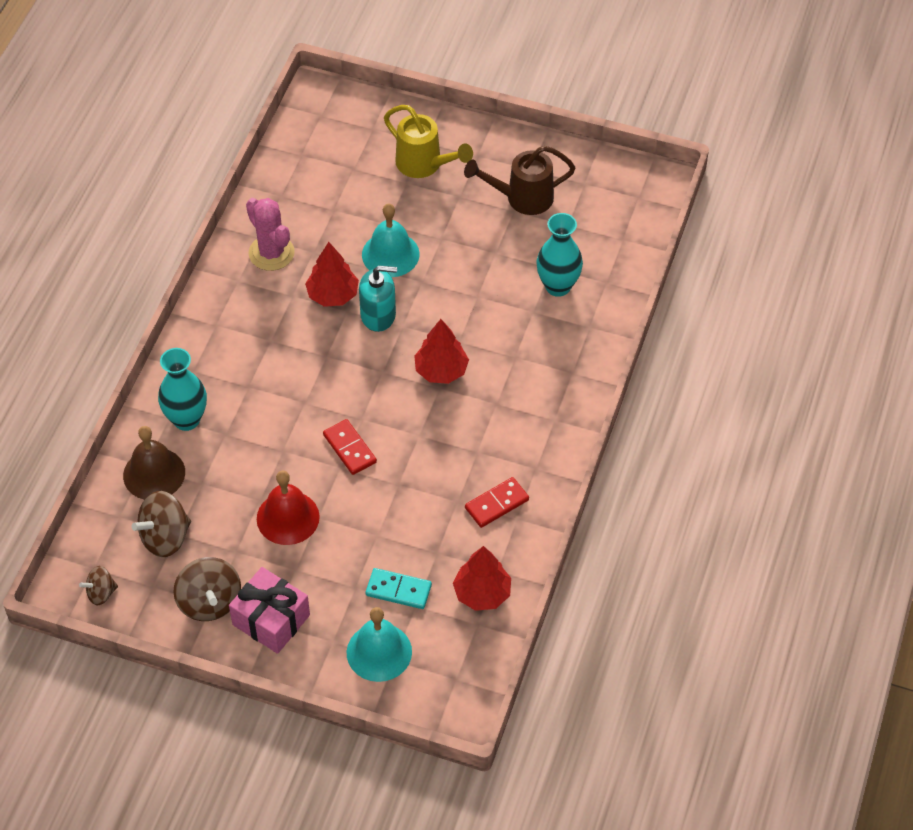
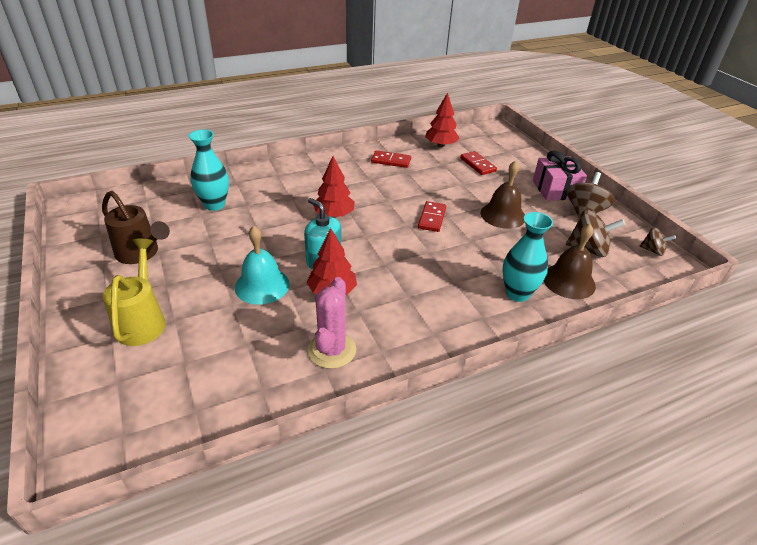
camera: 135 degrees left, 15 degrees down
red bell [257,470,320,545] -> brown bell [481,160,525,229]
turquoise bell [347,607,412,682] -> none
turquoise domino [366,568,432,609] -> red domino [460,151,497,175]

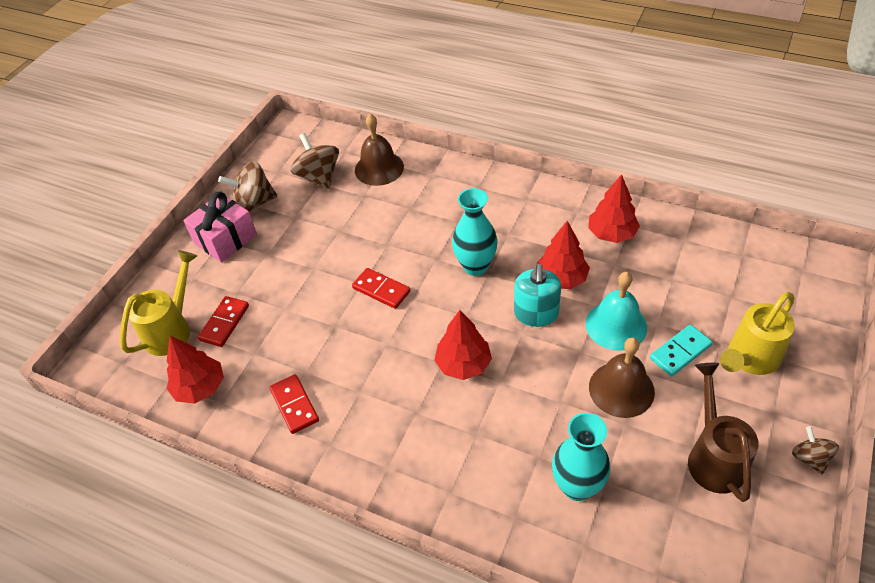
camera: 125 degrees left, 10 degrees up
pink cactus [308,277,356,369] -> red tree [588,174,640,243]
red domino [418,201,446,232] -> red domino turned 60 degrees clockwise [352,268,410,309]
brown bell [481,160,525,229] -> brown bell moved to [589,338,655,418]
turquoise vase [502,212,553,302] -> turquoise vase moved to [452,188,498,276]
brown spinning top [639,227,676,256] -> brown spinning top moved to [792,426,839,474]
none -> yellow watering can [120,250,197,356]
none -> turquoise domino [650,324,712,376]

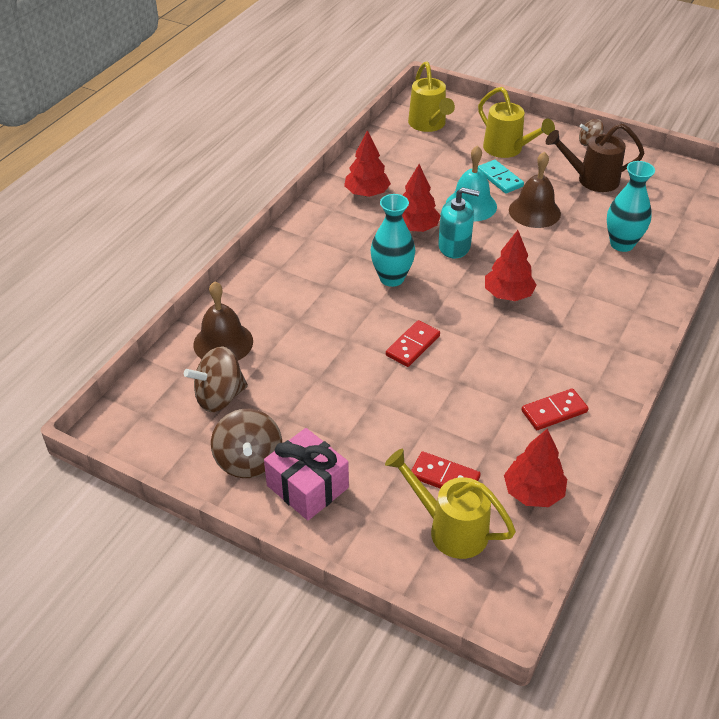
camera: 90 degrees left, 5 degrees down
none -> yellow watering can [408,61,455,132]

